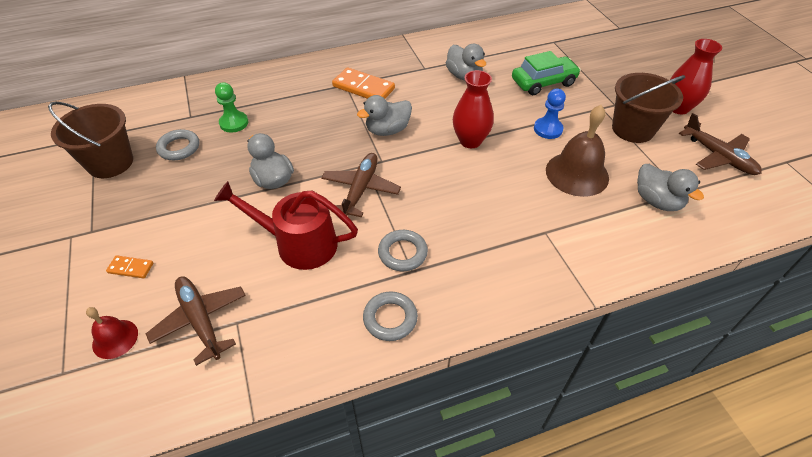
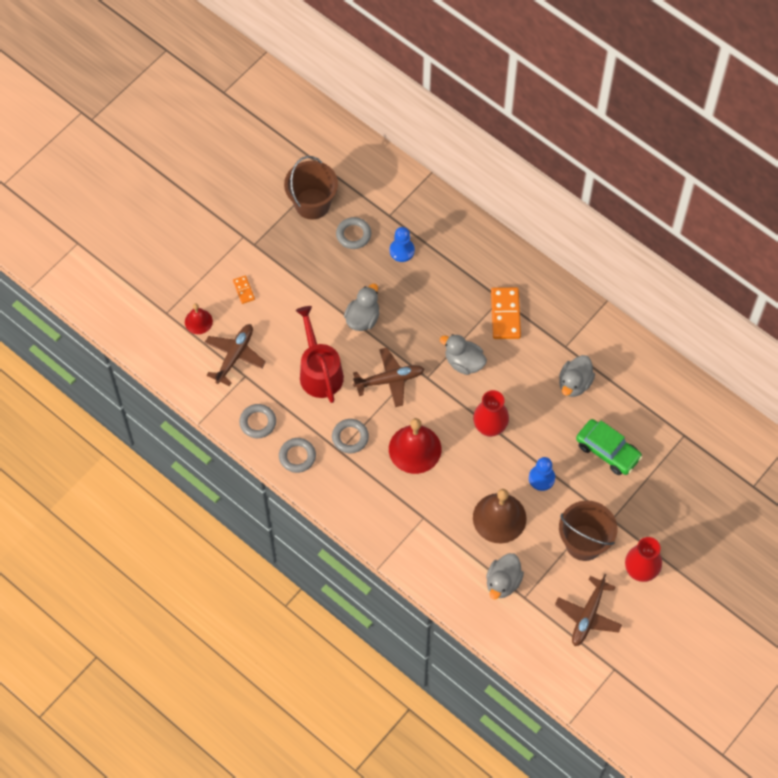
camera: 60 degrees right, 15 degrees up
green pawn [215,82,248,133] -> blue pawn [390,227,415,262]
none -> grey ring [239,404,276,438]
none -> red bell [389,418,441,474]

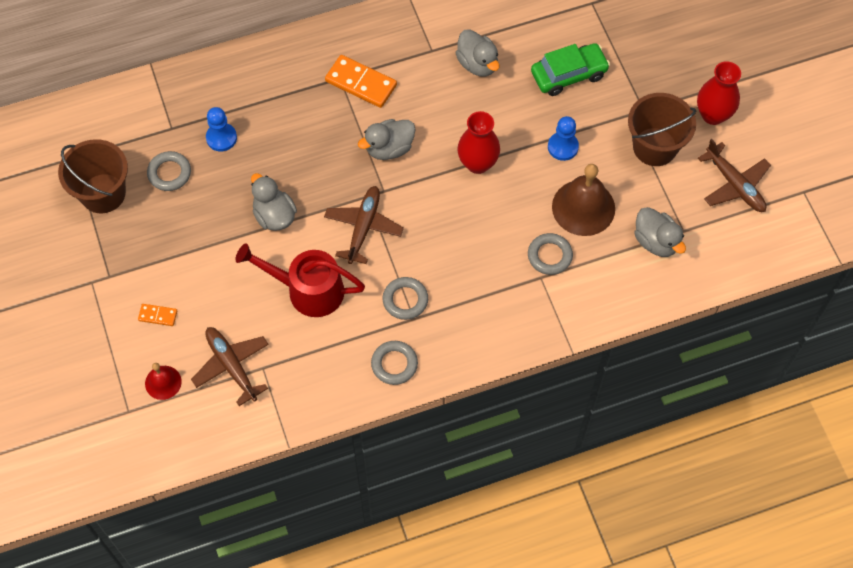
camera: 60 degrees left, 0 degrees up
grey ring [239,404,276,438] -> grey ring moved to [528,233,573,275]
red bell [389,418,441,474] -> none

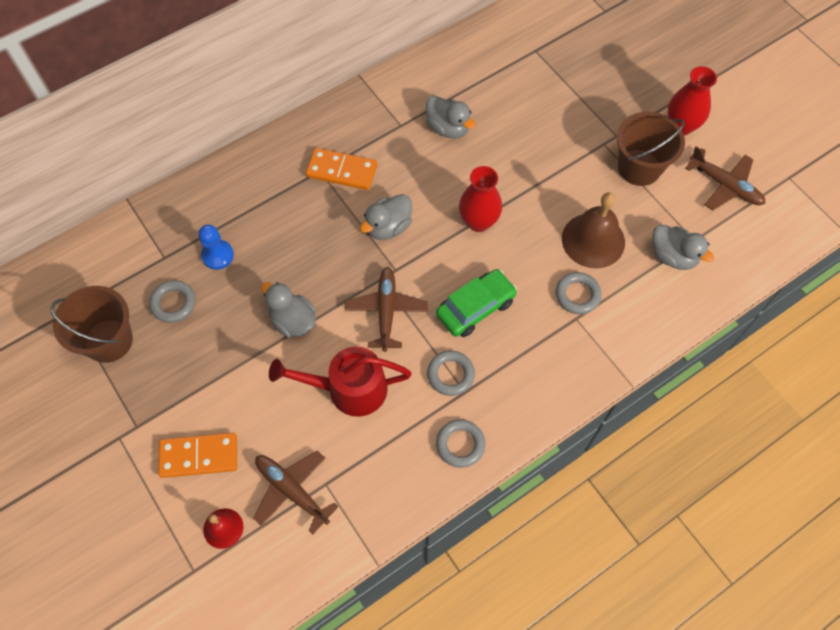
camera: 15 degrees left, 0 degrees up
orange domino [138,304,177,326] -> orange domino [158,433,237,478], size x1.95
green car [531,43,610,96] -> green car moved to [436,269,517,337]
blue pawn [548,116,579,161] -> none

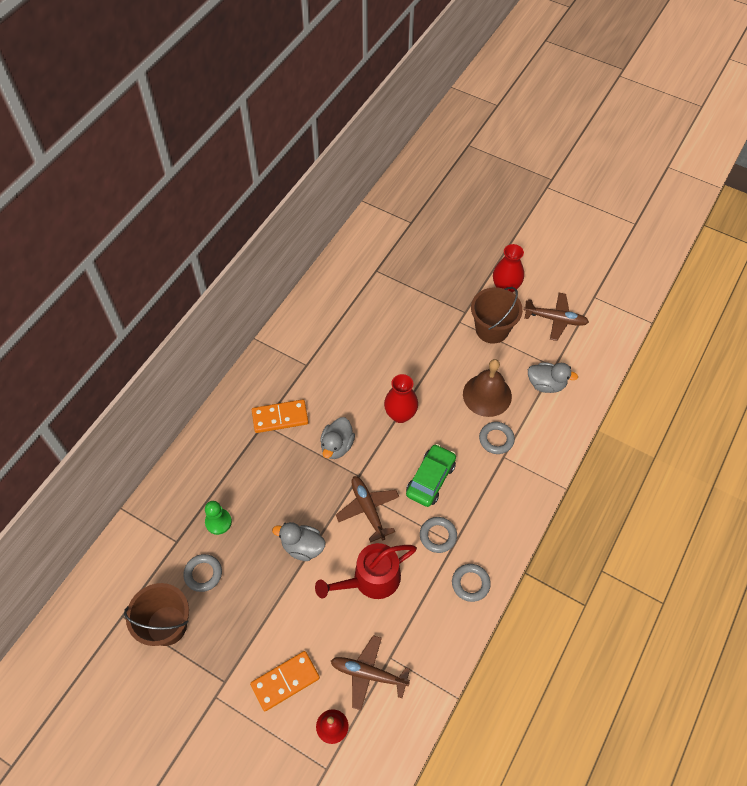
camera: 25 degrees left, 5 degrees down
blue pawn [199,224,234,270] -> green pawn [205,501,232,535]
grey duck [426,96,476,139] -> none

